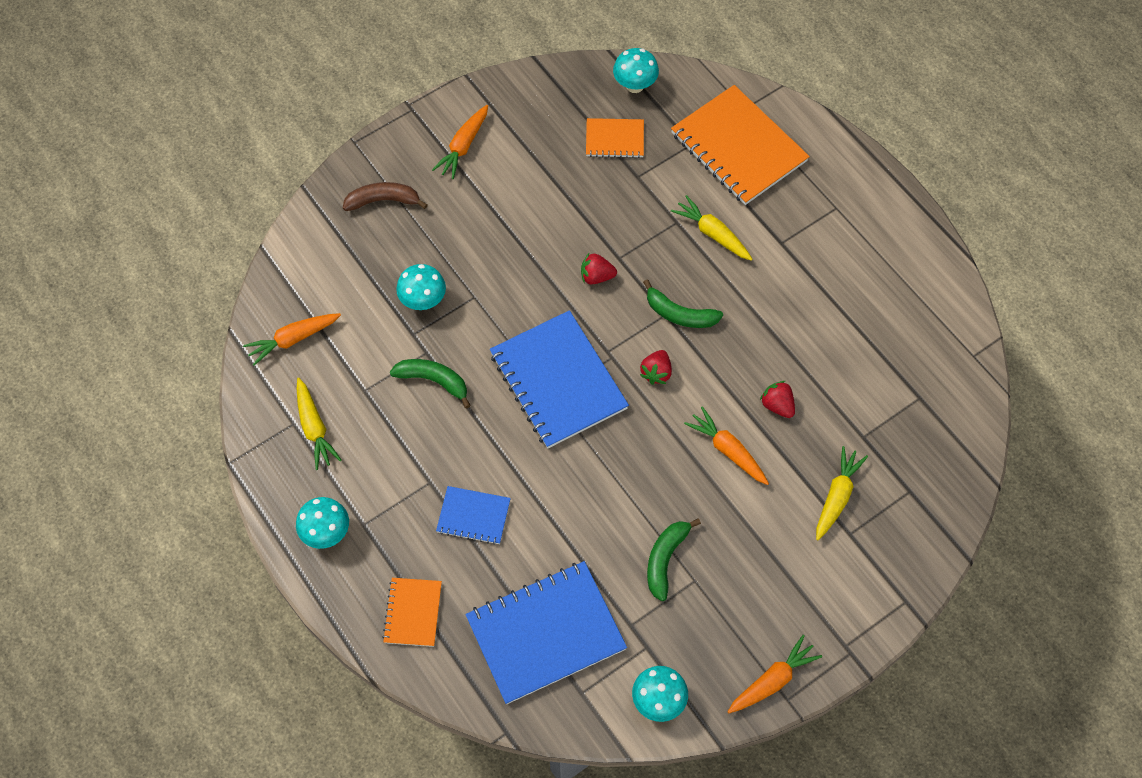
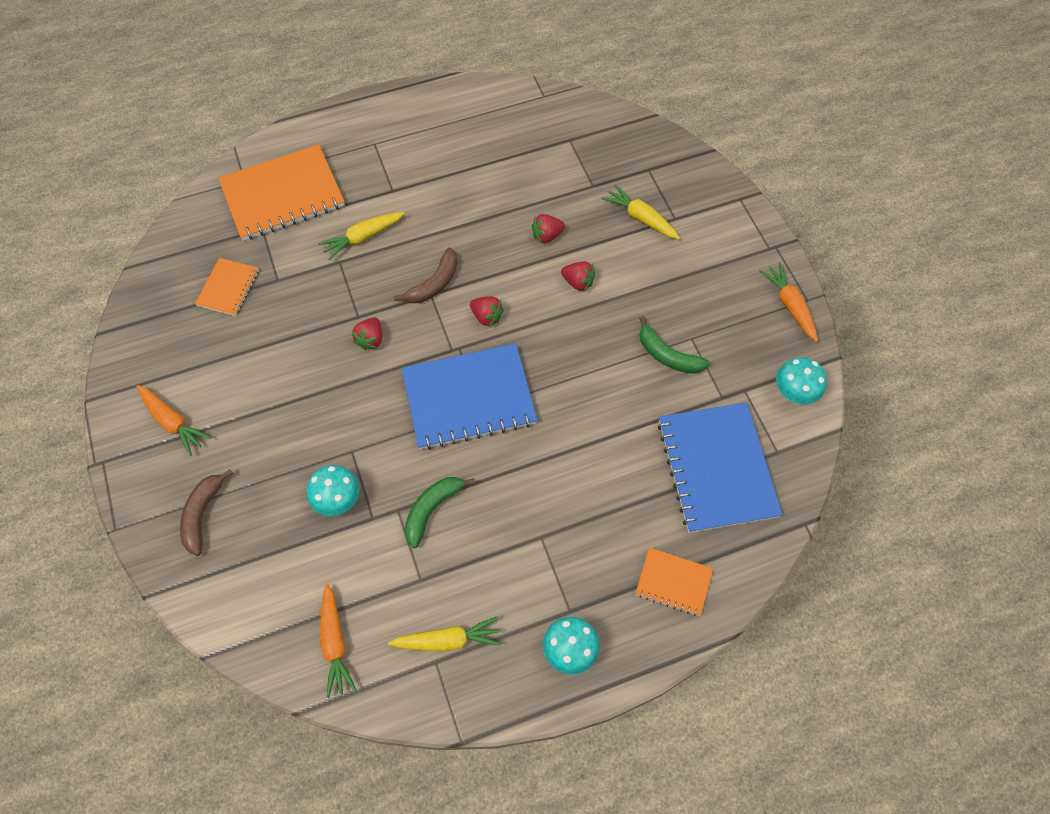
camera: 75 degrees left, 0 degrees up
blue notebook [436,486,511,545] -> none
turquoise mushroom [613,48,659,93] -> none
green banana [643,279,723,328] -> brown banana [394,247,458,303]
orange carrot [684,406,769,485] -> red strawberry [561,261,595,291]

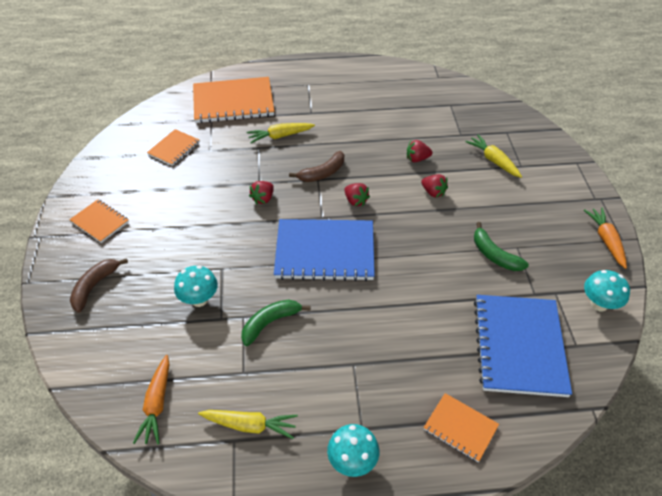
camera: 15 degrees right, 15 degrees down
orange carrot [136,385,211,456] -> orange notebook [69,199,129,243]

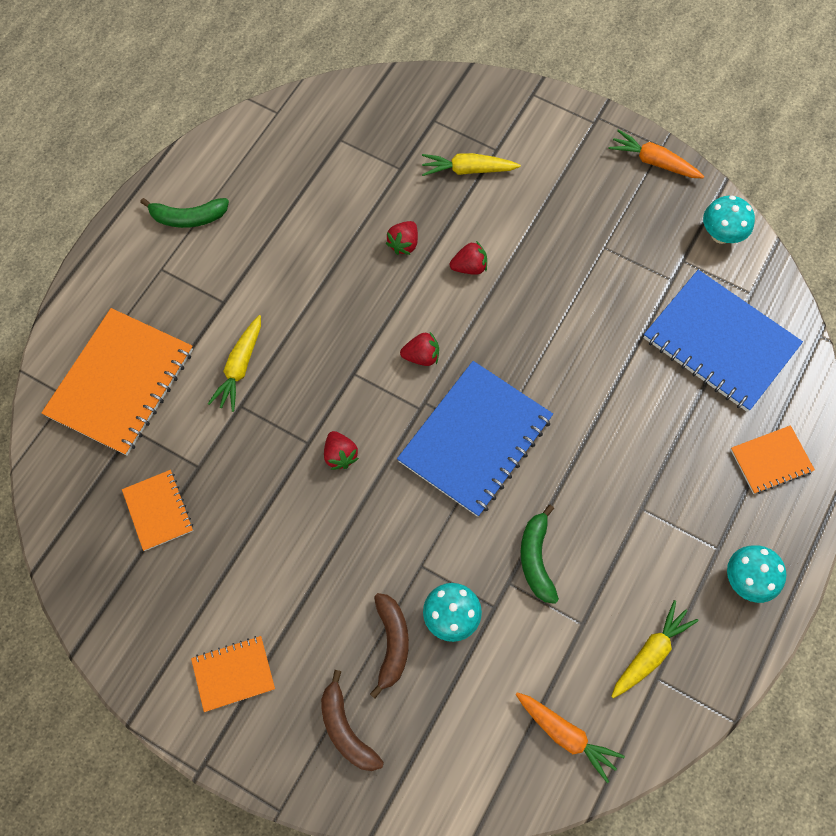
camera: 55 degrees left, 20 degrees up
brown banana [289,151,344,182] -> brown banana moved to [370,593,409,698]
green banana [474,222,529,271] -> green banana moved to [140,198,229,228]

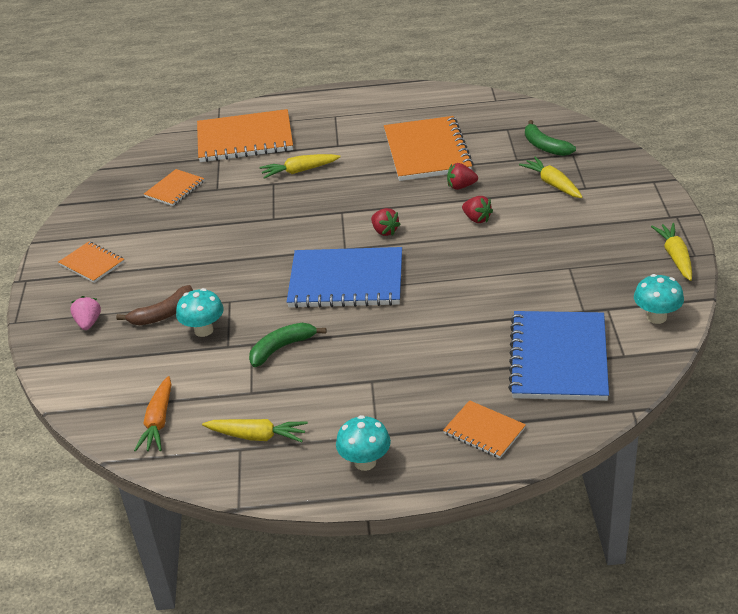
camera: 60 degrees right, 30 degrees down
green banana [140,198,229,228] -> green banana moved to [525,120,576,156]
brown banana [321,670,384,771] -> pink strawberry [70,296,101,330]
red strawberry [324,431,359,470] -> none
orange carrot [609,129,704,178] -> yellow carrot [651,223,692,281]
none -> orange notebook [384,116,473,181]

